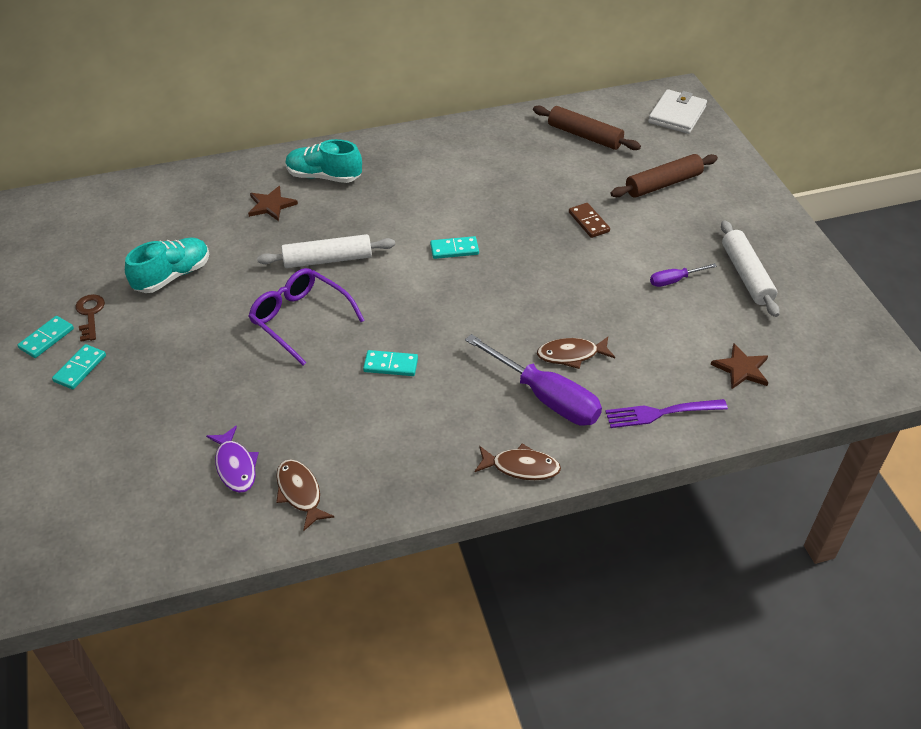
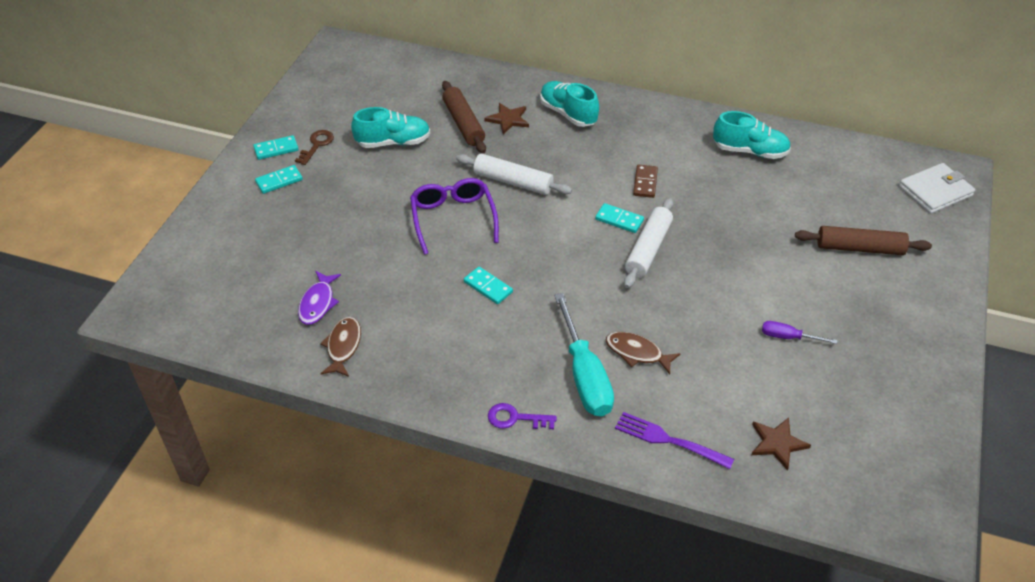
camera: 35 degrees right, 0 degrees up
purple screwdriver [465,334,602,426] -> turquoise screwdriver [554,293,614,416]
brown fish [475,443,561,480] -> purple key [488,403,557,429]
brown rolling pin [533,106,641,150] -> brown rolling pin moved to [442,81,486,153]
brown domino [569,203,610,238] -> brown domino moved to [633,164,658,198]
white rolling pin [721,220,780,317] -> white rolling pin moved to [624,198,673,288]
none -> turquoise shoe [713,111,791,159]

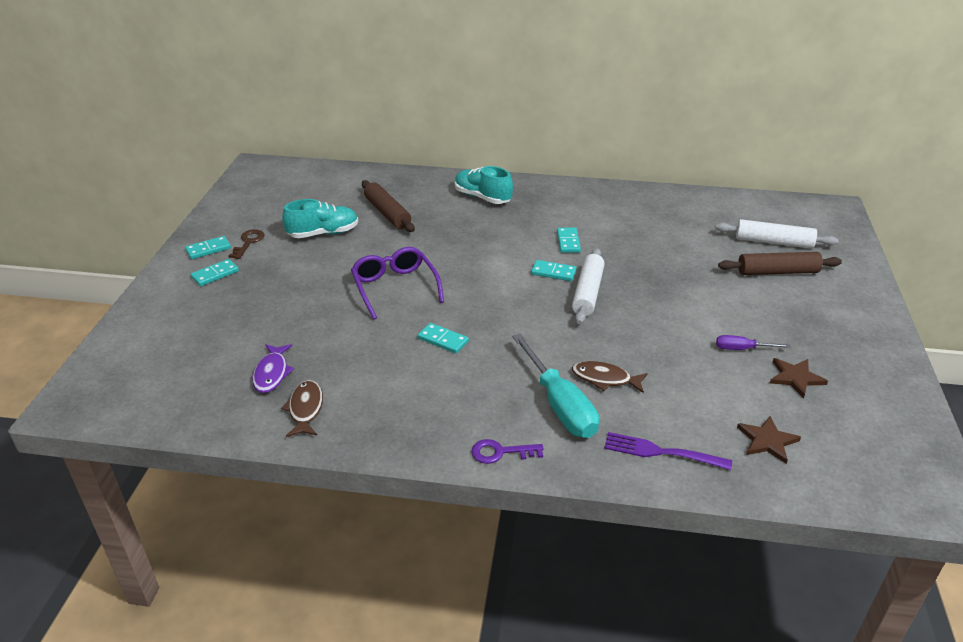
camera: 10 degrees left, 10 degrees down
white rolling pin [456,154,572,195] -> white rolling pin moved to [715,219,838,249]
brown star [484,103,529,134] -> brown star moved to [770,358,828,398]
brown domino [633,164,658,198] -> turquoise domino [557,228,581,253]
turquoise shoe [713,111,791,159] -> none
white wallet [899,163,975,214] -> none

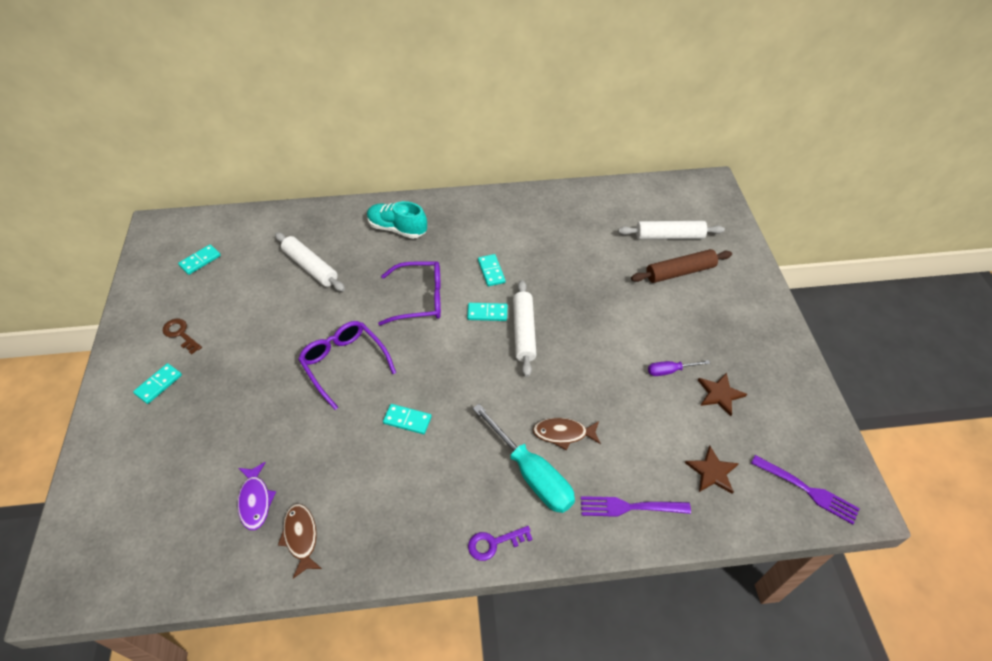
camera: 15 degrees left, 15 degrees up
turquoise domino [185,236,231,259] -> turquoise domino moved to [178,244,221,275]
brown key [229,229,264,259] -> brown key turned 45 degrees counterclockwise [163,319,202,355]
turquoise shoe [282,199,358,238] -> none
brown rolling pin [362,180,415,232] -> white rolling pin [275,232,345,292]
none -> purple glasses [378,261,441,326]
none -> purple fork [751,455,860,525]

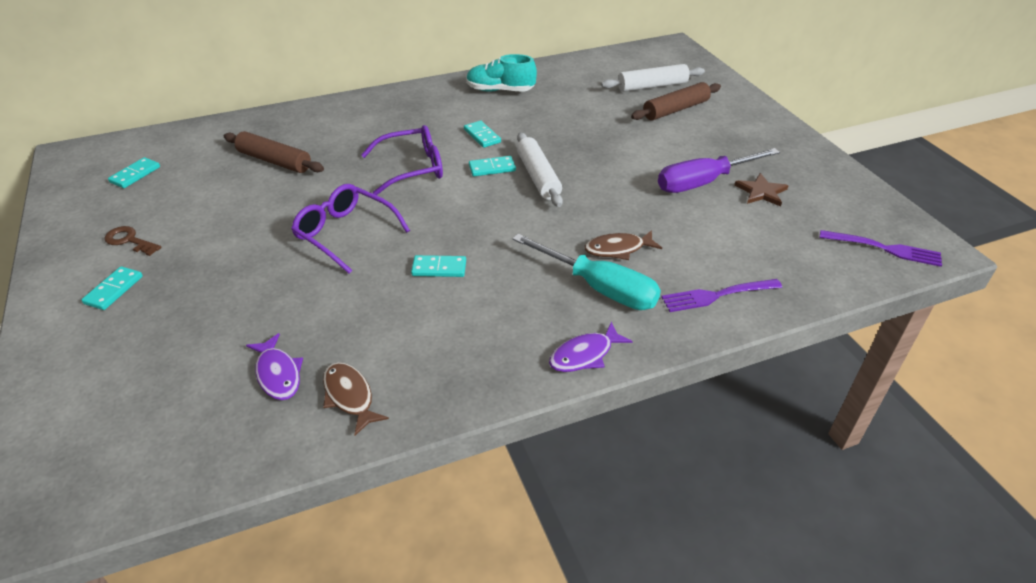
camera: 15 degrees left, 10 degrees down
white rolling pin [275,232,345,292] -> brown rolling pin [224,131,324,173]
turquoise shoe [367,201,427,239] -> turquoise shoe moved to [466,54,537,92]
purple key [468,526,533,561] -> purple fish [549,322,633,372]
purple screwdriver [648,360,710,376] -> purple screwdriver [658,148,780,193], size x2.04
brown star [685,446,739,494] -> none

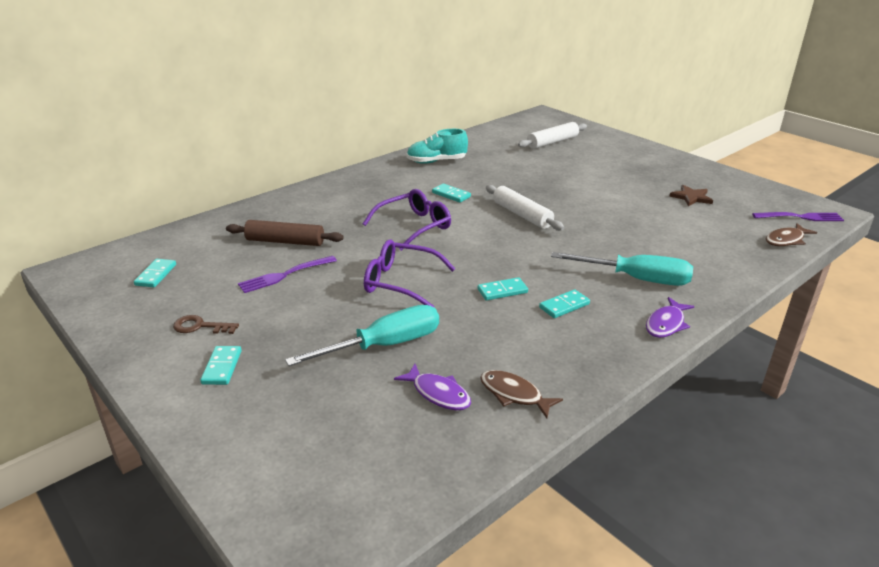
camera: 20 degrees left, 10 degrees down
turquoise domino [469,156,516,176] -> turquoise domino moved to [539,289,590,318]
brown fish [585,230,662,260] -> brown fish moved to [766,223,817,246]
brown rolling pin [631,82,721,121] -> none
purple screwdriver [658,148,780,193] -> none
purple fork [661,279,782,312] -> purple fork moved to [238,256,337,293]
none -> turquoise screwdriver [285,305,439,366]

